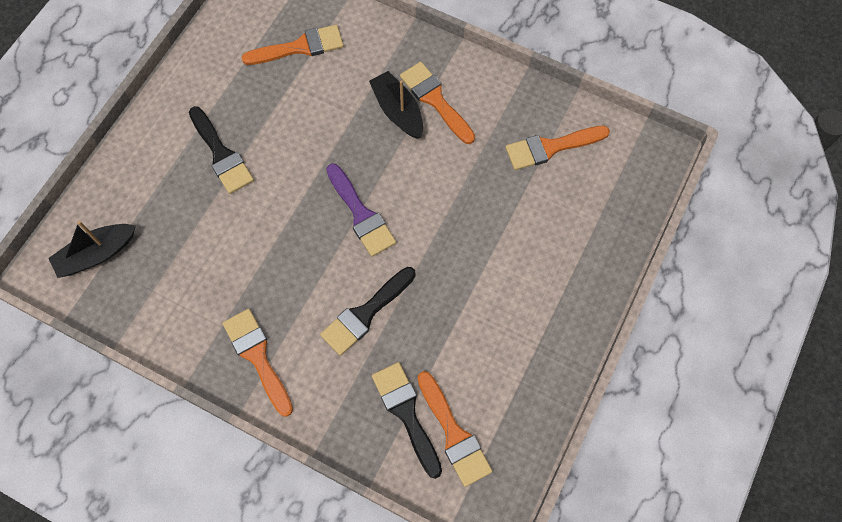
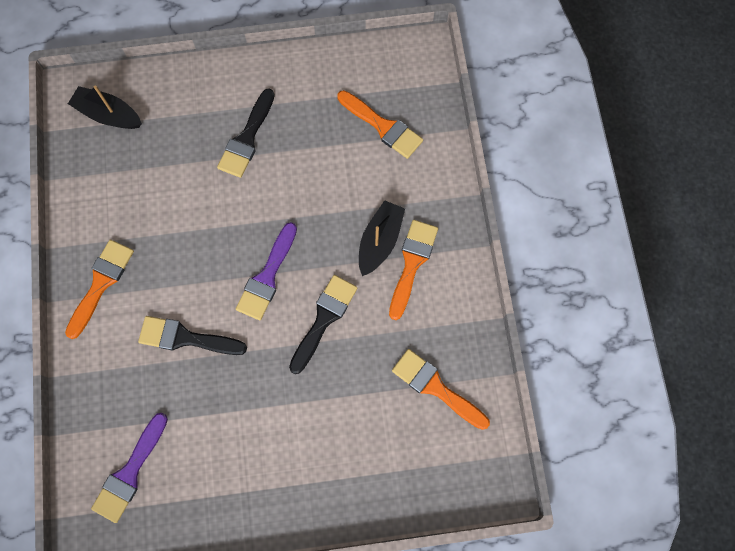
camera: 55 degrees right, 5 degrees up
black brush [372,362,442,479] -> black brush moved to [289,275,357,374]
orange brush [417,371,492,487] -> purple brush [91,413,168,523]

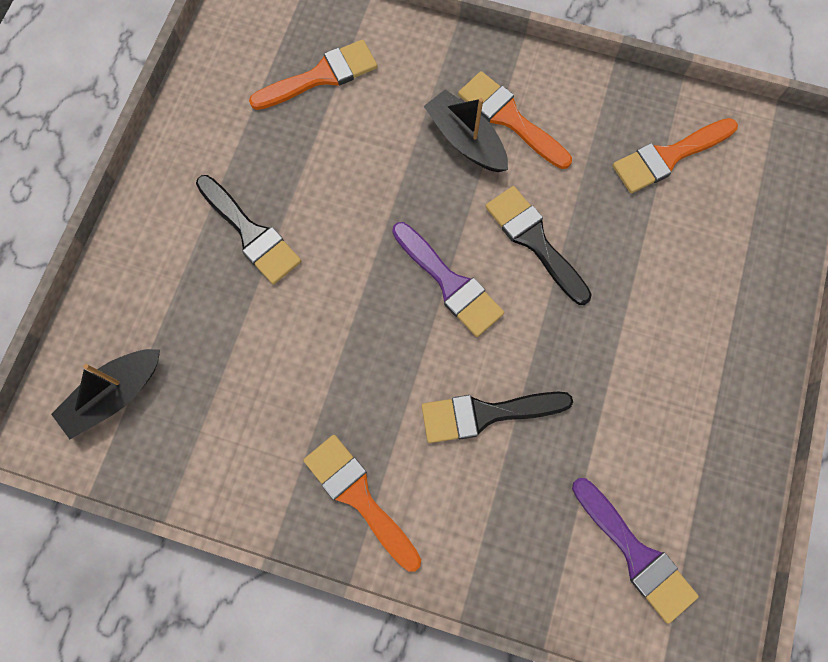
camera: 65 degrees left, 0 degrees up
black brush [138,316,247,355] -> black brush turned 45 degrees clockwise [422,392,573,443]

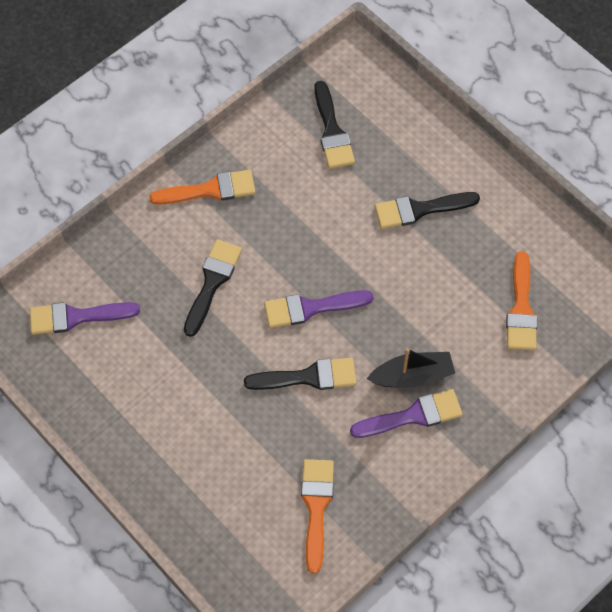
camera: 120 degrees right, 10 degrees down
black boat [51,349,160,439] -> none
orange brush [458,71,572,169] -> purple brush [350,389,463,438]
none -> black brush [314,81,355,169]

